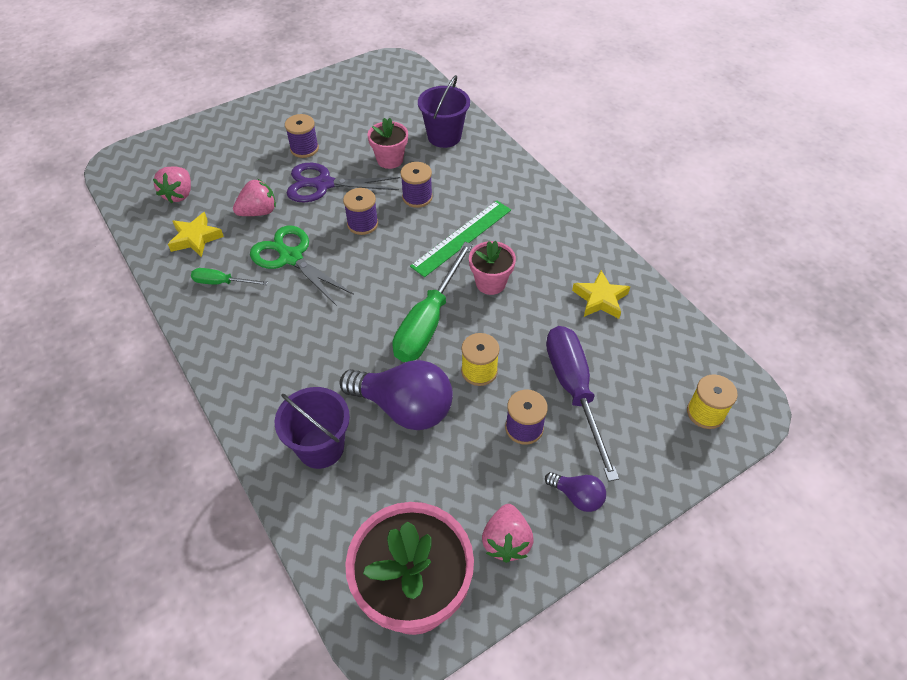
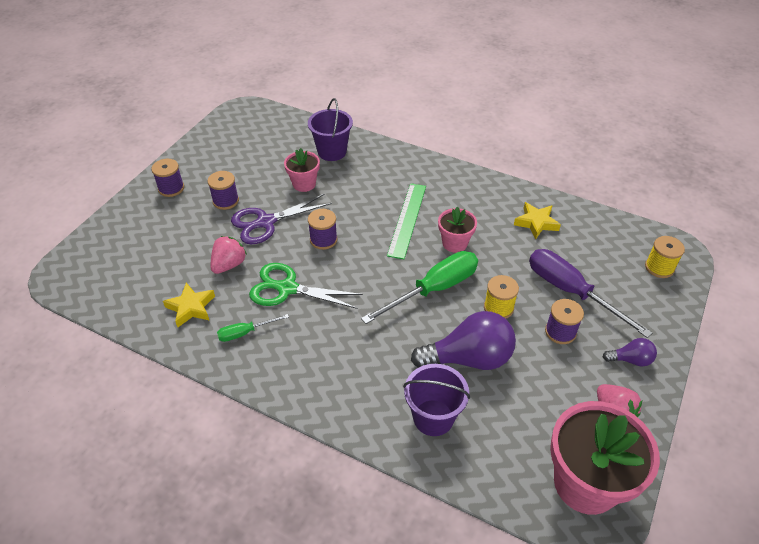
camera: 30 degrees left, 5 degrees down
pink strawberry [153,167,191,203] -> none
green screwdriver [392,242,473,362] -> green screwdriver turned 120 degrees counterclockwise [361,251,478,324]
purple spool [400,162,433,208] -> purple spool moved to [151,159,184,197]

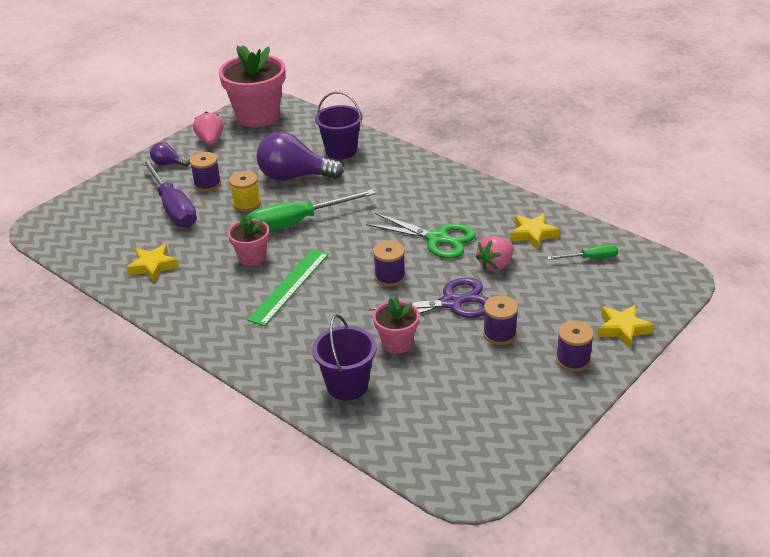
camera: 165 degrees left, 10 degrees down
green screwdriver [217,314,289,342] -> green screwdriver moved to [547,244,618,260]
yellow spool [645,236,685,278] -> none
none -> yellow star [597,305,654,349]

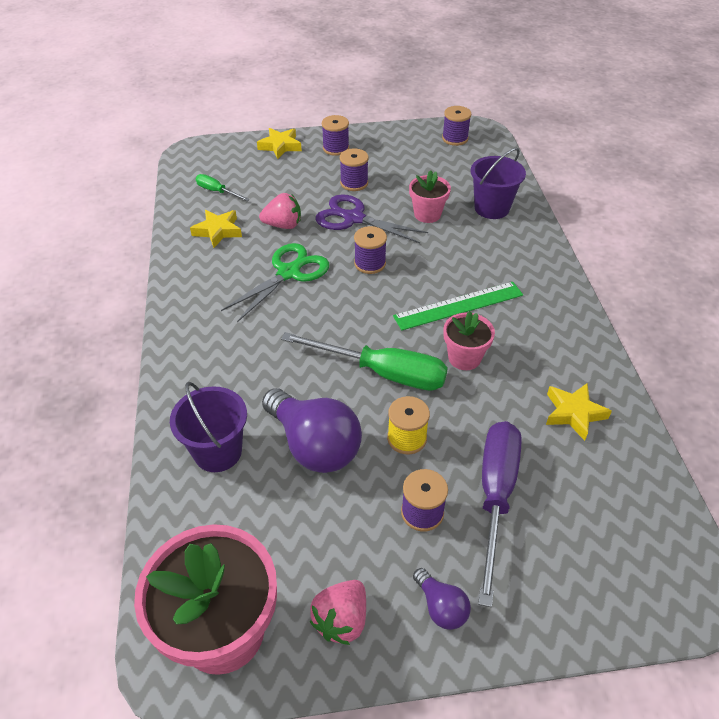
camera: 140 degrees left, 10 degrees up
green scissors [366,213,476,259] -> green scissors turned 60 degrees clockwise [221,243,329,322]
none -> purple spool [442,106,471,146]

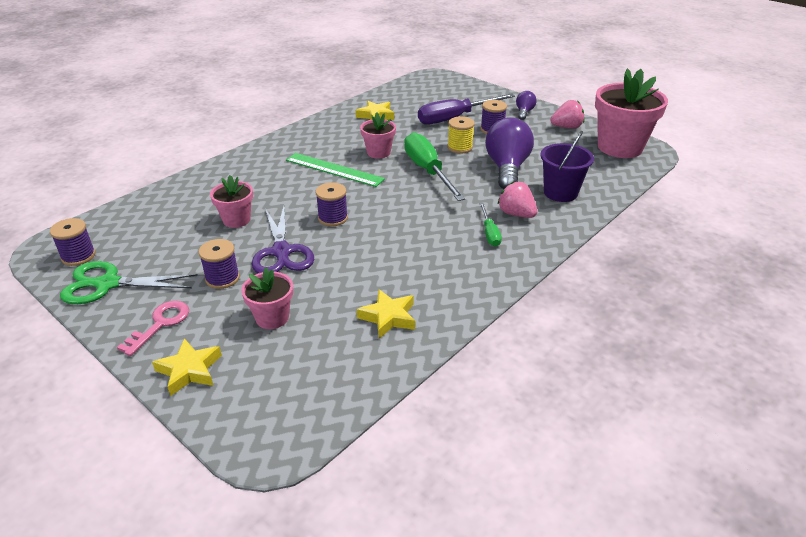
camera: 130 degrees left, 10 degrees down
green screwdriver [196,174,250,201] -> green screwdriver moved to [480,203,502,247]
green scissors [221,243,329,322] -> green scissors moved to [60,261,198,304]
pink strawberry [259,193,301,229] -> pink strawberry moved to [497,181,537,218]
purple spool [322,115,349,156] -> pink key [117,301,189,356]
purple bucket [471,148,526,219] -> none
none -> pink flower pot [241,268,293,329]

